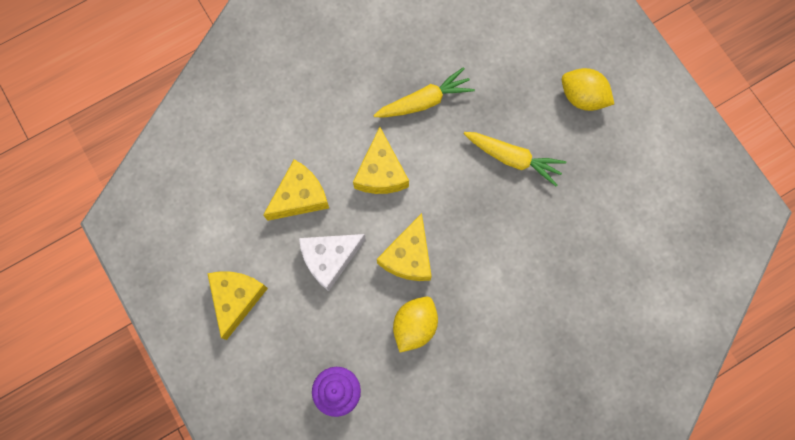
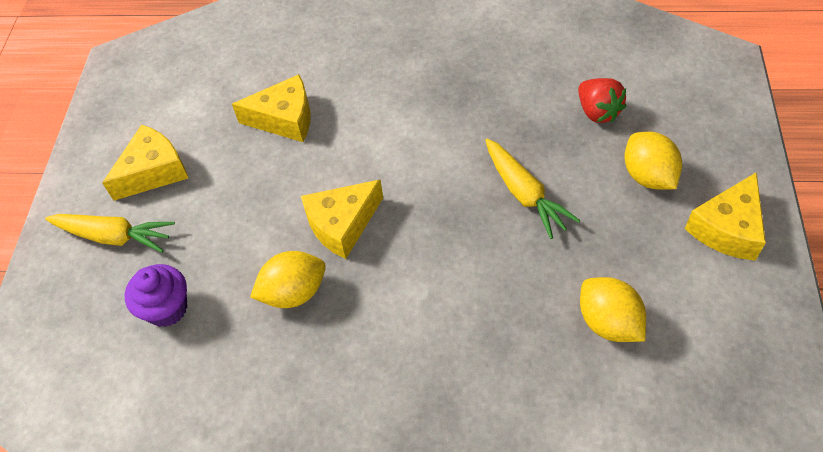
camera: 40 degrees right, 20 degrees down
white cheese [299,234,366,291] -> none
yellow cheese [353,127,409,194] -> yellow cheese moved to [685,172,766,261]
yellow carrot [373,67,475,117] -> yellow carrot moved to [45,214,175,253]
none -> red strawberry [578,78,626,123]
none -> yellow lemon [580,277,646,342]

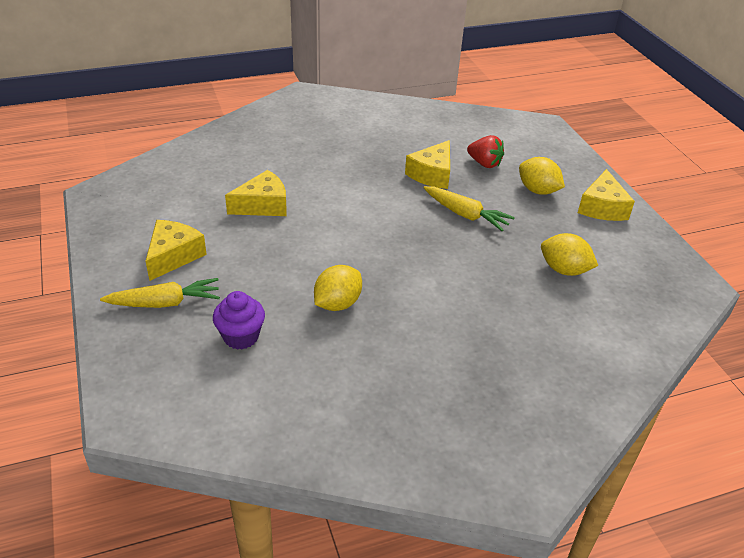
camera: 30 degrees left, 15 degrees down
yellow cheese [301,180,383,259] -> yellow cheese moved to [405,140,450,189]

